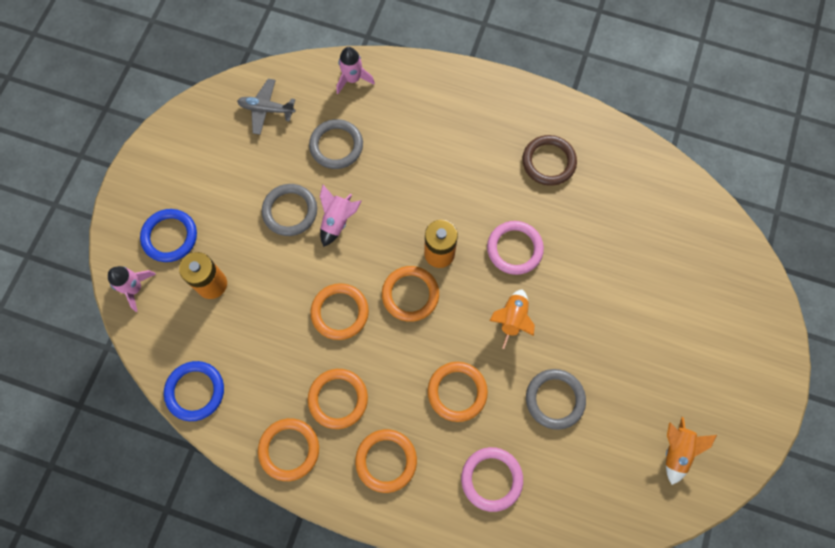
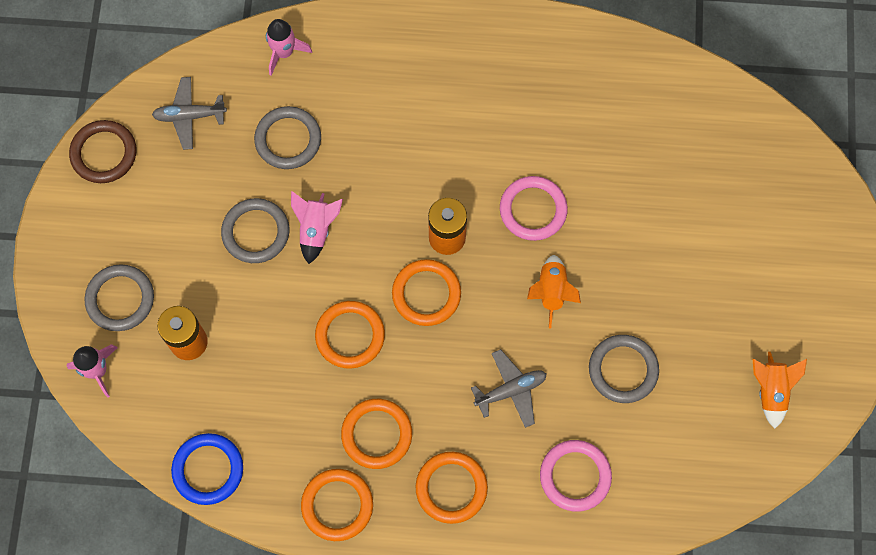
camera: 15 degrees left, 0 degrees up
blue ring [140,209,197,262] -> grey ring [84,264,154,331]
orange ring [428,362,488,422] -> grey plane [471,349,547,428]
brown ring [522,135,577,186] -> brown ring moved to [69,120,136,183]

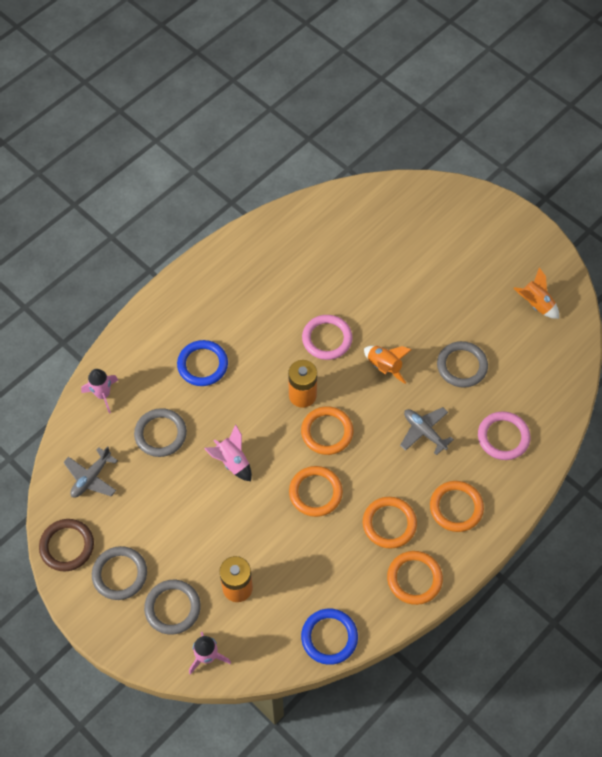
camera: 50 degrees left, 10 degrees down
grey ring [221,198,289,263] -> grey ring moved to [92,546,147,600]
grey plane [471,349,547,428] -> grey plane turned 60 degrees counterclockwise [400,407,454,455]
none -> blue ring [177,340,228,386]

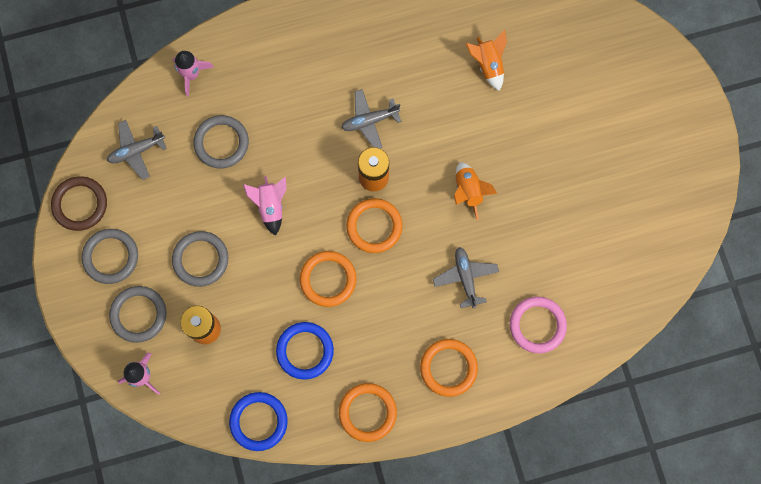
camera: 30 degrees right, 15 degrees up
blue ring [177,340,228,386] -> blue ring moved to [276,322,334,380]
pink ring [302,315,352,360] -> none
orange ring [363,497,417,549] -> none
grey ring [437,341,488,388] -> grey ring moved to [172,231,228,287]
orange rocket [513,267,559,319] -> orange rocket moved to [466,30,507,91]
none -> grey plane [341,89,401,148]

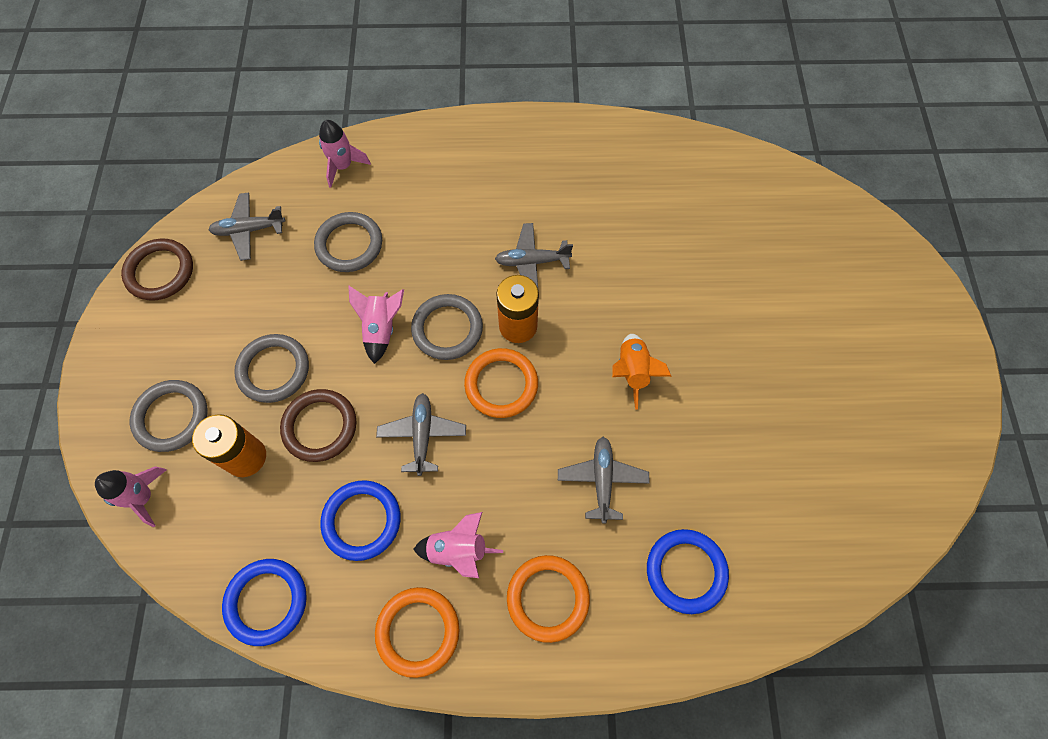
camera: 15 degrees right, 10 degrees down
grey ring [82,229,138,284] -> grey ring moved to [411,294,483,360]
orange ring [300,251,357,307] -> grey plane [376,393,466,476]
orange rocket [466,30,507,91] -> none
pink ring [510,297,567,353] -> blue ring [647,529,729,614]
none -> brown ring [280,389,356,462]
none -> pink rocket [413,512,503,578]

